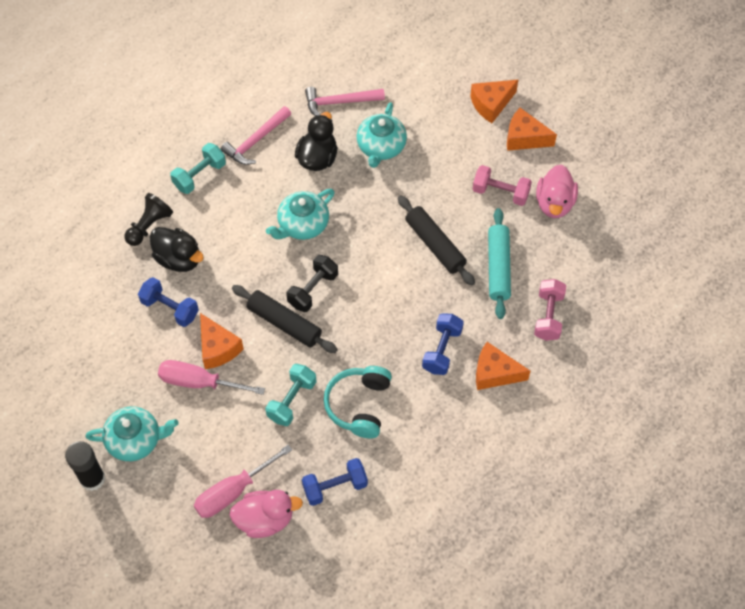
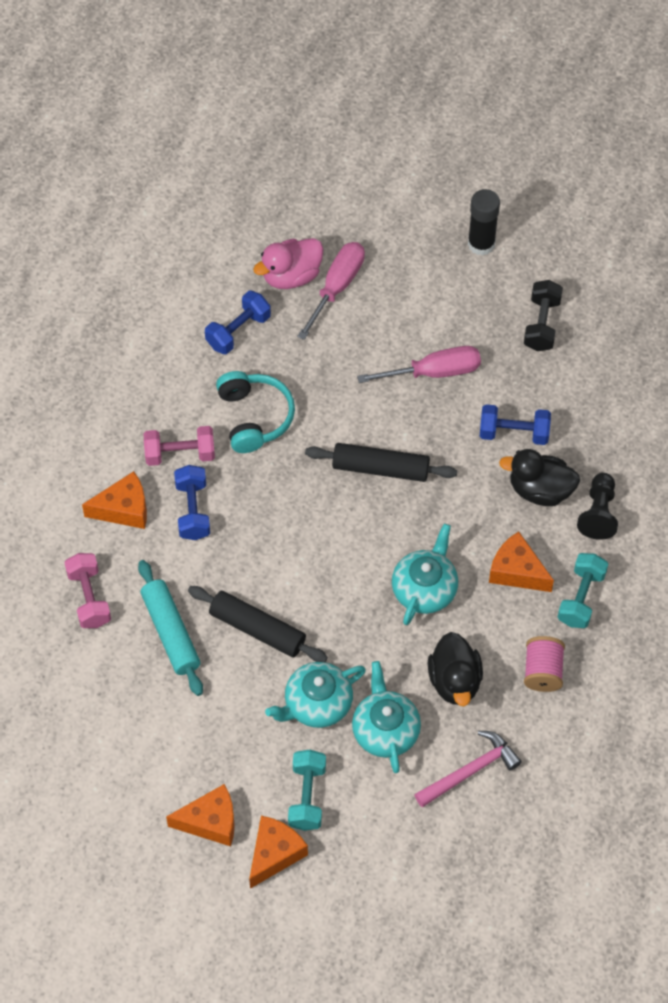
camera: 155 degrees right, 0 degrees up
turquoise teapot [85,407,178,461] -> turquoise teapot moved to [265,662,366,728]
orange cheese [200,313,244,369] -> orange cheese moved to [489,532,554,592]
pink hammer [221,106,291,165] -> pink spool [524,636,565,692]
turquoise dumbbell [265,364,317,426] -> turquoise dumbbell moved to [288,750,326,831]
black dumbbell [286,255,338,312] -> black dumbbell moved to [524,280,563,351]
pink dumbbell [473,165,532,206] -> pink dumbbell moved to [144,426,215,466]
pink duck [536,165,578,218] -> none

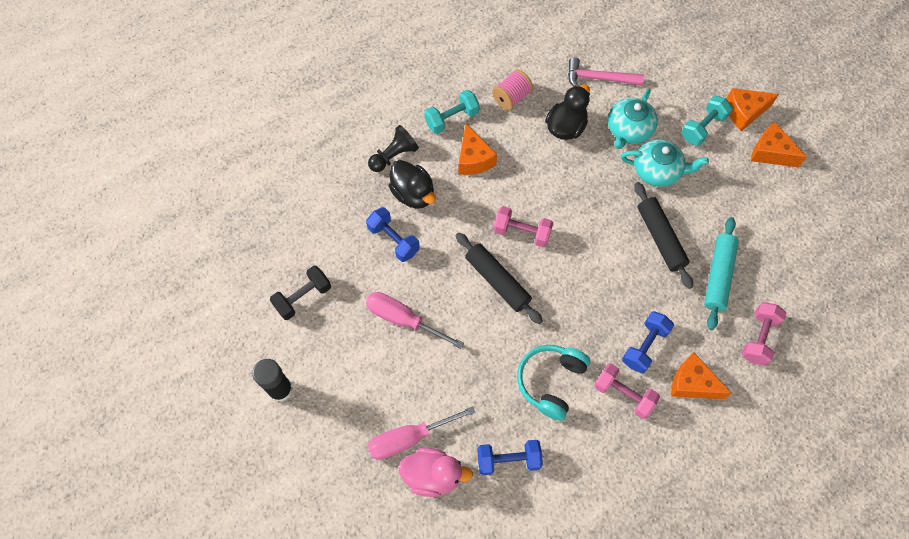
camera: 140 degrees left, 5 degrees up
turquoise teapot [392,524,458,625] -> none
none -> pink dumbbell [493,206,553,247]

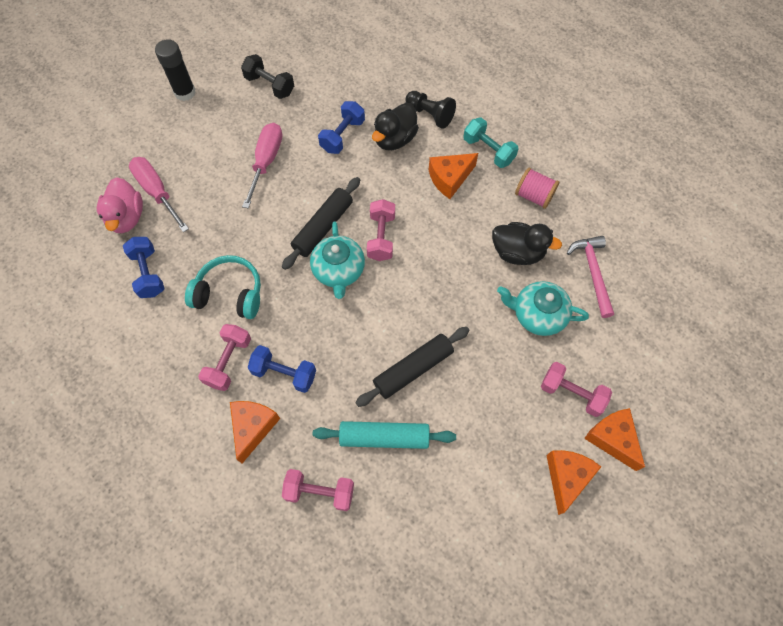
camera: 75 degrees right, 0 degrees up
turquoise teapot [621,139,709,187] -> turquoise teapot moved to [310,222,365,299]
turquoise dumbbell [681,96,733,146] -> pink dumbbell [541,362,612,417]

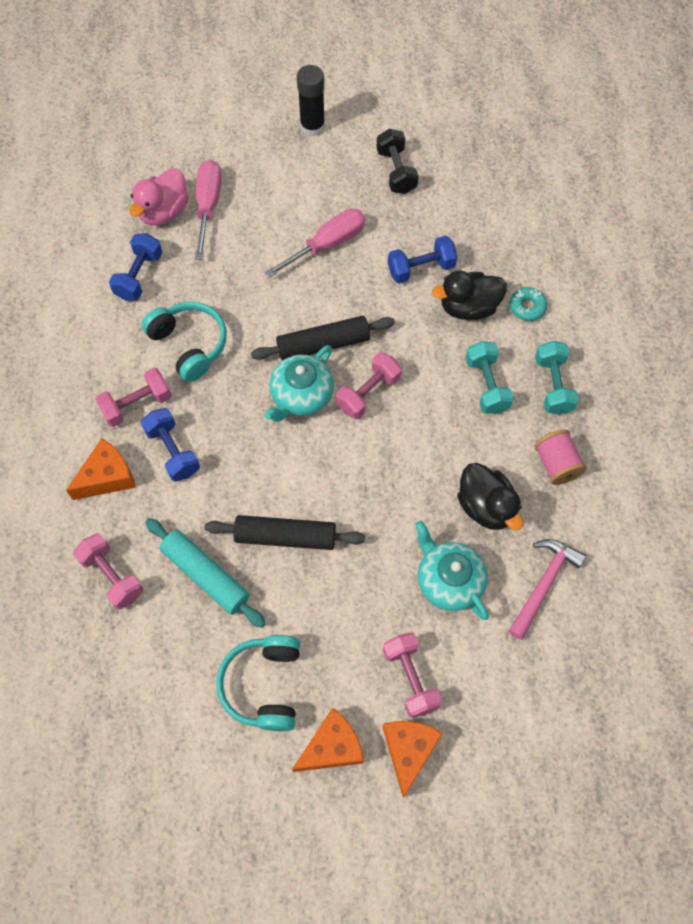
camera: 40 degrees right, 0 degrees up
black pawn [405,91,456,129] -> turquoise donut [510,287,547,321]
orange cheese [429,153,478,199] -> turquoise dumbbell [466,341,514,414]
none -> turquoise headphones [216,635,300,731]

